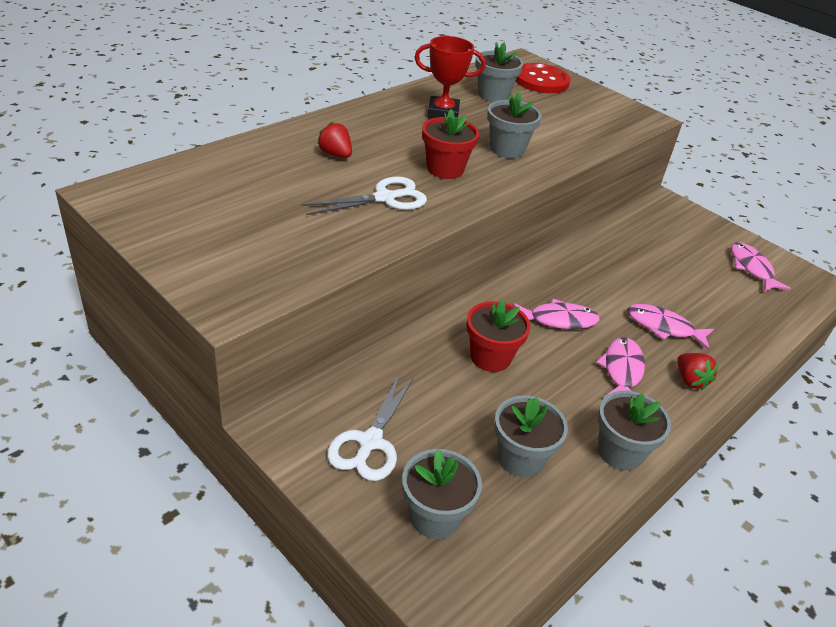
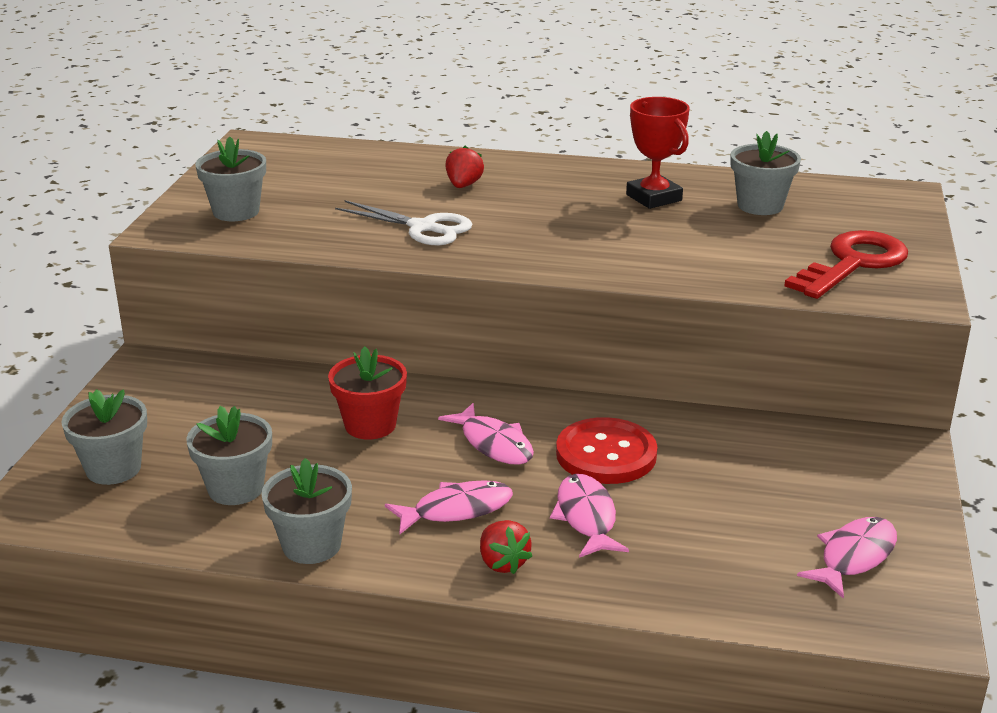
camera: 60 degrees right, 10 degrees down
white scissors [327,373,414,481] -> none
red flower pot [422,109,479,179] -> none
grey flower pot [487,92,541,158] -> grey flower pot moved to [195,136,266,221]
red button [515,63,571,93] -> red button moved to [556,417,657,484]
red strawberry [677,353,719,390] -> red strawberry turned 60 degrees counterclockwise [480,520,532,574]
none -> red key [784,230,908,299]

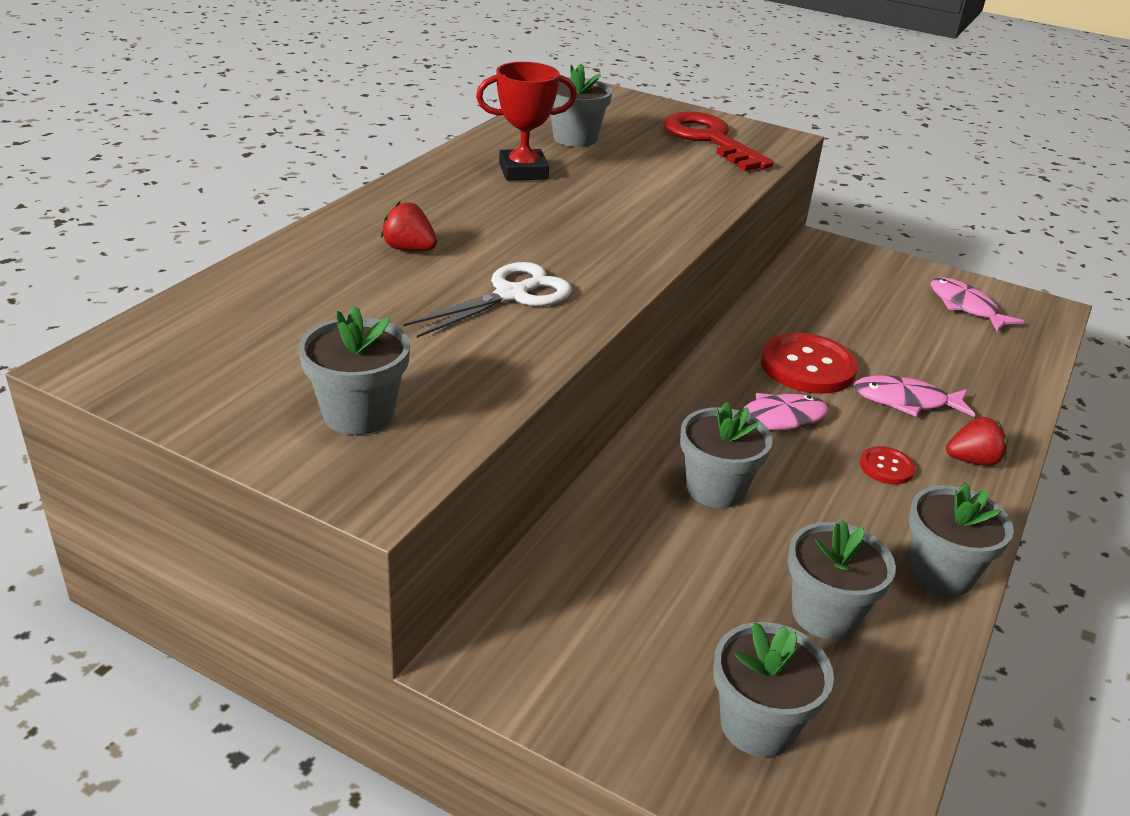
camera: 75 degrees left, 5 degrees up
red flower pot [328,346,407,439] -> grey flower pot [680,402,773,508]
pink fish [385,480,513,534] -> red button [860,446,915,485]

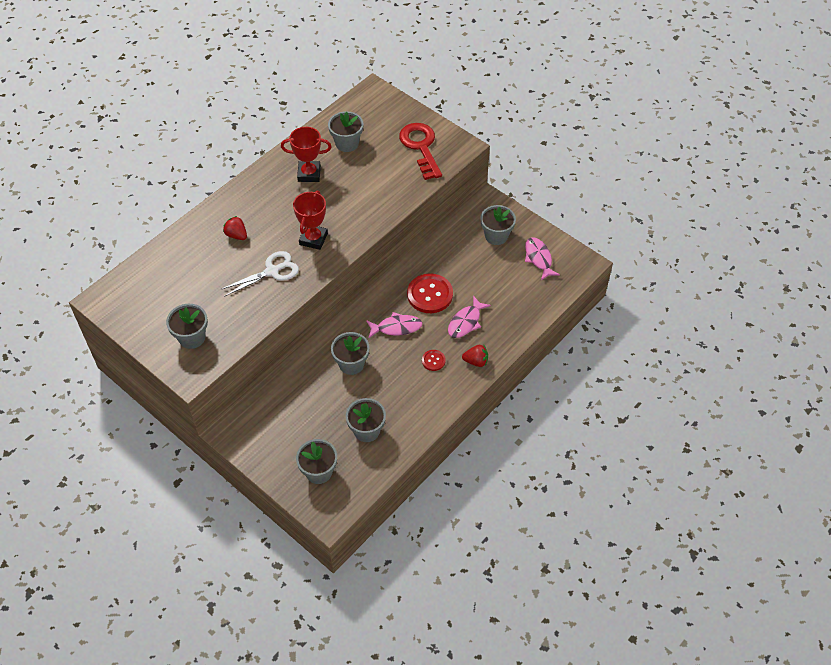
camera: 15 degrees right, 20 degrees up
pink fish [853,375,975,417] -> pink fish turned 75 degrees counterclockwise [448,296,491,338]
grey flower pot [909,483,1014,596] -> grey flower pot moved to [480,205,516,245]
none -> red trophy [293,190,328,250]

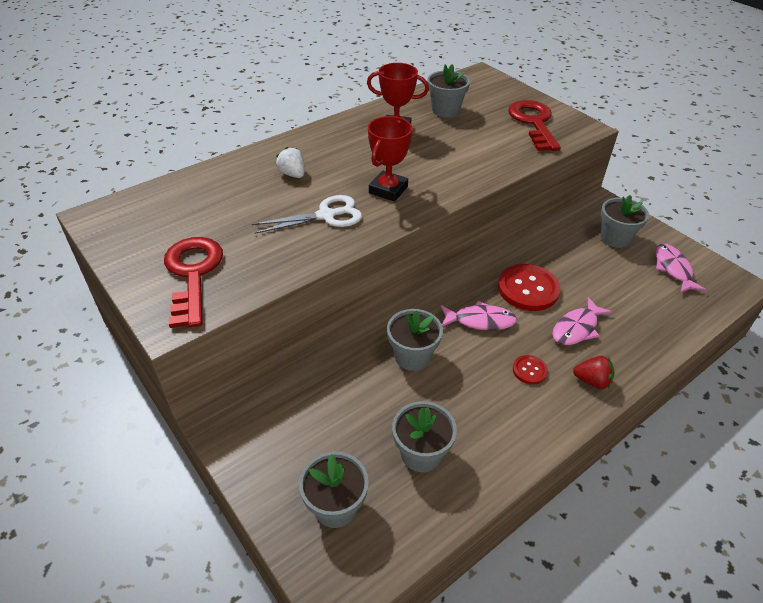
camera: 10 degrees right, 10 degrees down
grey flower pot [166,304,208,349] -> red key [164,237,223,328]
red strawberry [223,216,247,240] -> white strawberry [276,147,305,178]

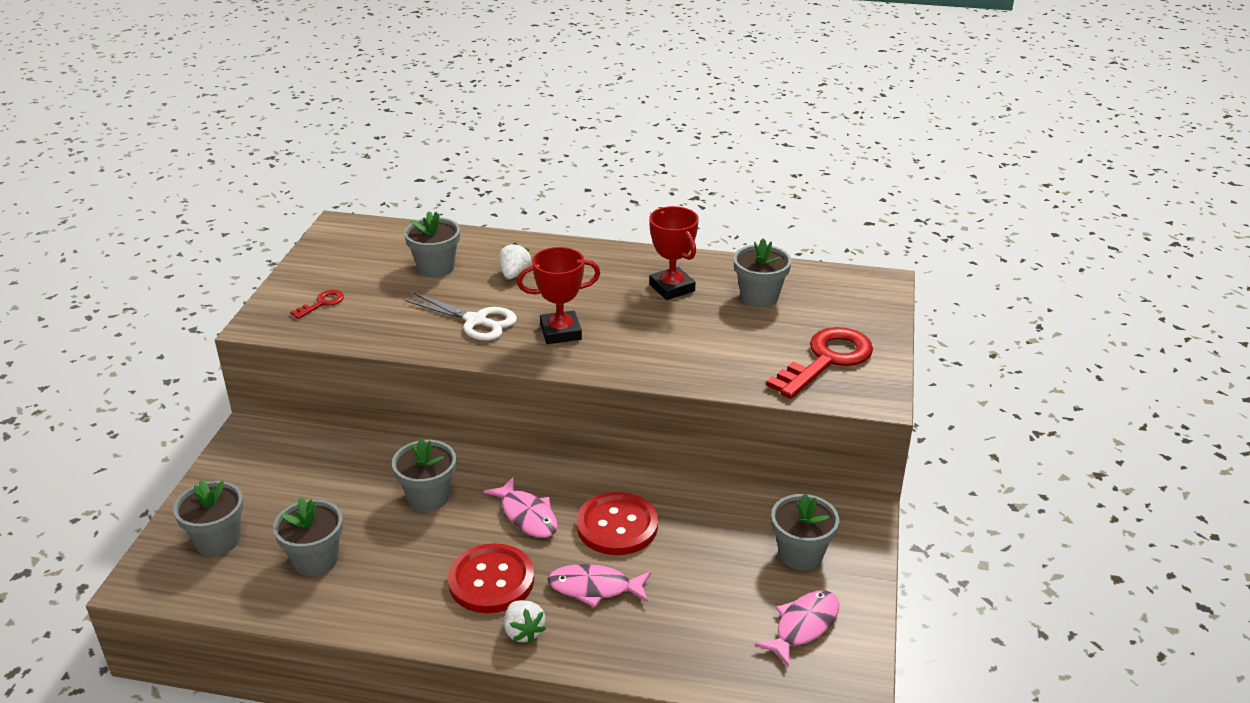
camera: 50 degrees right, 10 degrees down
red key [164,237,223,328] -> red key [290,290,344,319], size x0.46
red button [513,355,548,384] -> red button [448,543,534,613], size x2.01
red strawberry [573,356,615,389] -> white strawberry [504,600,546,643]
none -> grey flower pot [404,211,460,277]

